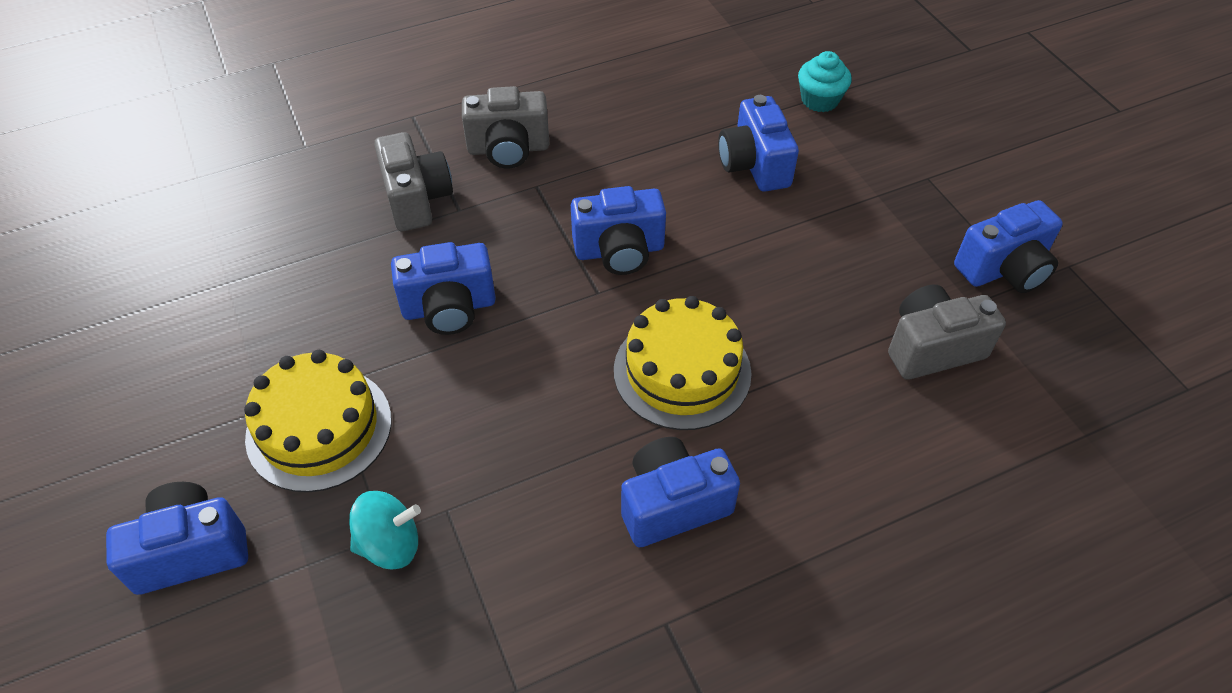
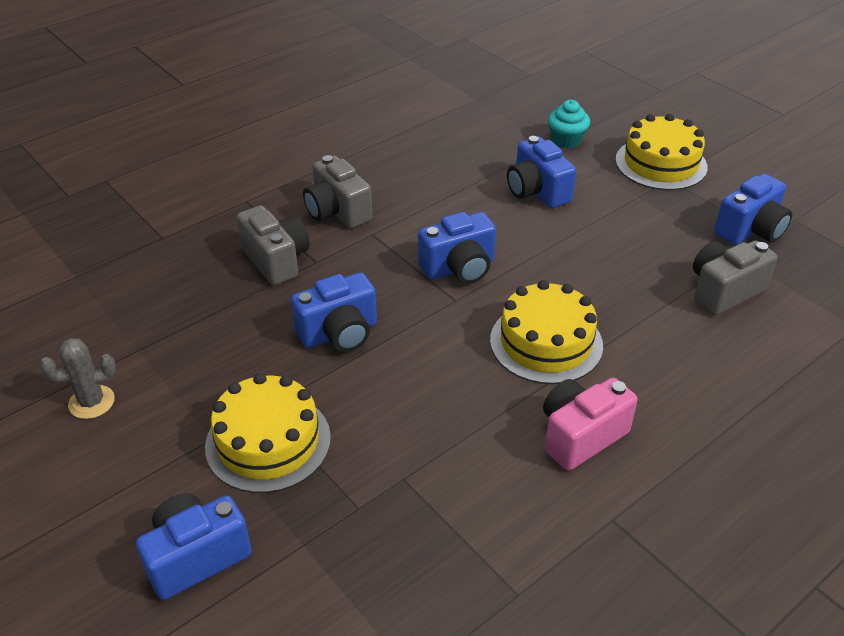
camera: 15 degrees left, 10 degrees down
turquoise spinning top [349,491,421,570] -> none
grey camera [462,86,550,169] -> grey camera turned 75 degrees clockwise [303,155,372,229]
blue camera [621,437,740,547] -> pink camera [543,378,638,471]
none -> grey cactus [40,338,116,419]
none -> yellow cake [615,114,708,190]

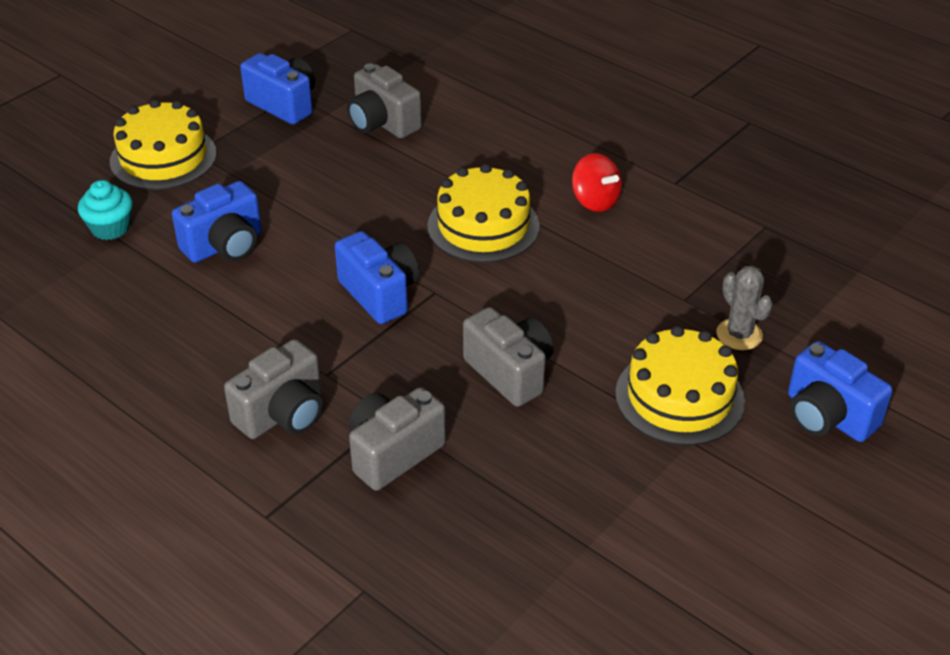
camera: 100 degrees left, 0 degrees up
grey cactus [40,338,116,419] -> grey cactus moved to [716,266,773,350]
blue camera [291,273,377,352] -> grey camera [463,307,554,407]
pink camera [543,378,638,471] -> red spinning top [572,153,622,212]

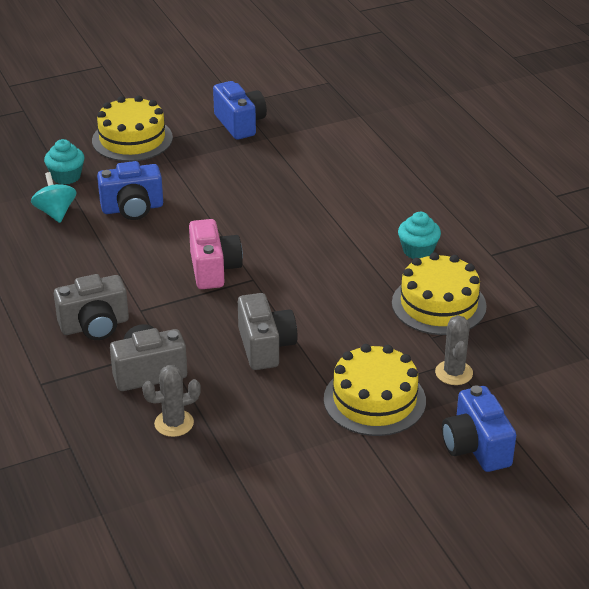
camera: 25 degrees right, 5 degrees down
blue camera [335,231,420,324] -> pink camera [189,219,243,289]
grey camera [347,64,422,139] -> none
yellow cake [428,164,540,263] -> yellow cake moved to [392,252,487,335]
red spinning top [572,153,622,212] -> turquoise cupcake [398,212,441,259]
none -> turquoise spinning top [31,172,76,223]
none -> grey cactus [142,365,201,437]

